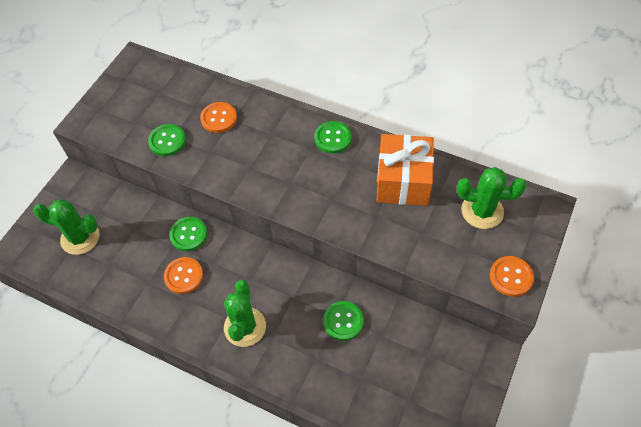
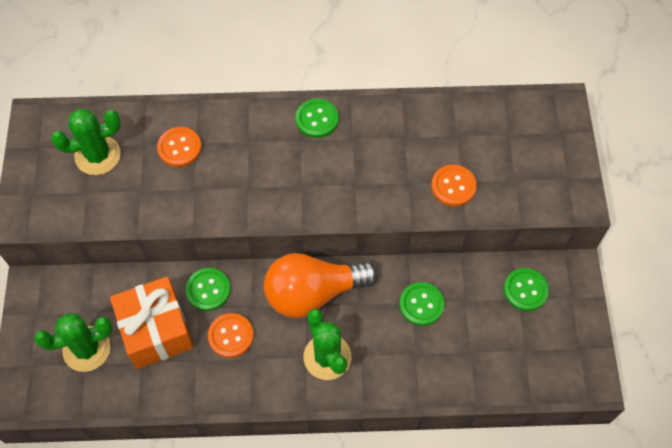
camera: 30 degrees left, 5 degrees up
green button [148,124,186,156] -> green button moved to [504,268,549,311]
orange gift [376,134,434,206] -> orange gift moved to [110,276,194,369]
green cactus [457,167,526,229] -> green cactus moved to [51,109,121,175]
orange button [490,256,534,297] -> orange button moved to [431,165,477,206]
none -> orange light bulb [264,253,378,318]

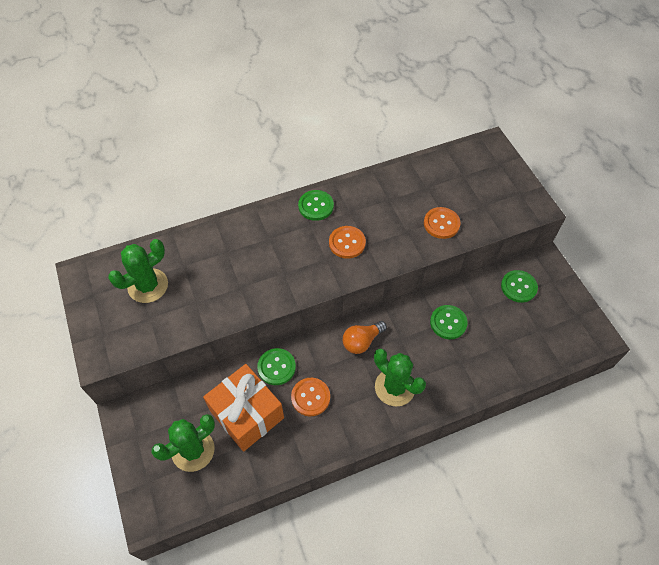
camera: 20 degrees left, 5 degrees down
orange button [157,127,202,167] -> orange button moved to [329,226,366,259]
orange light bulb [264,253,378,318] -> orange light bulb [343,321,387,354], size x0.53

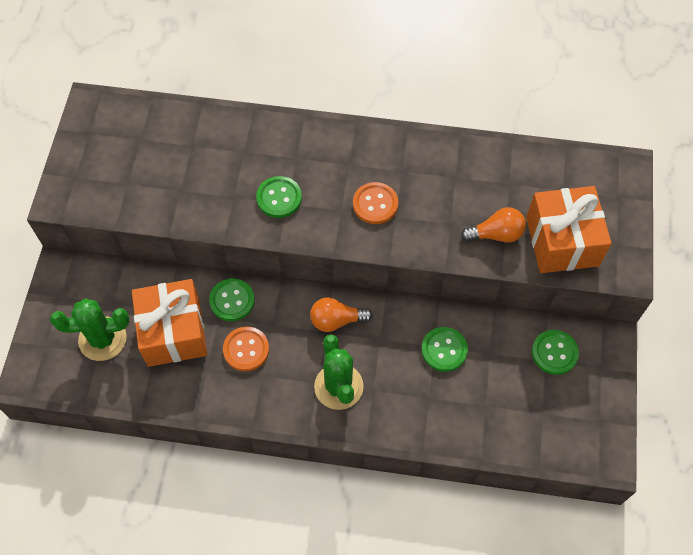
camera: 30 degrees right, 5 degrees up
green cactus [108,239,168,303] -> none
green button [298,190,334,221] -> green button moved to [256,176,302,218]
orange button [424,207,460,239] -> orange light bulb [461,207,526,243]
none -> orange gift [526,186,612,273]

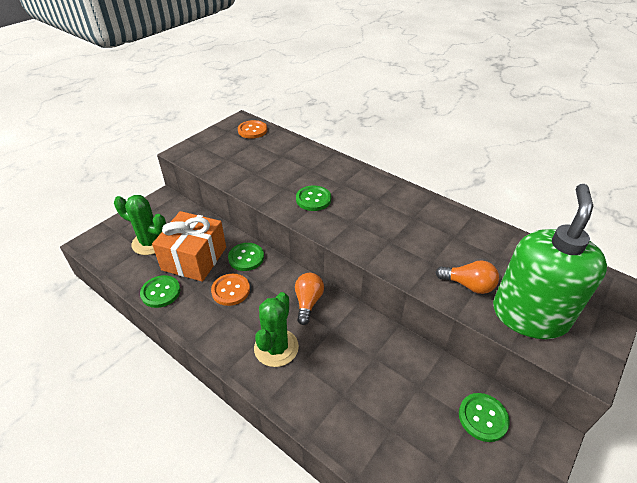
camera: 30 degrees right, 20 degrees down
orange light bulb [310,298,373,332] -> orange light bulb turned 75 degrees clockwise [295,273,324,325]
orange button [353,182,398,224] -> orange button moved to [238,120,267,139]
green button [422,327,468,372] -> green button moved to [140,275,180,308]
orange gift [526,186,612,273] -> green soap dispenser [493,184,607,339]

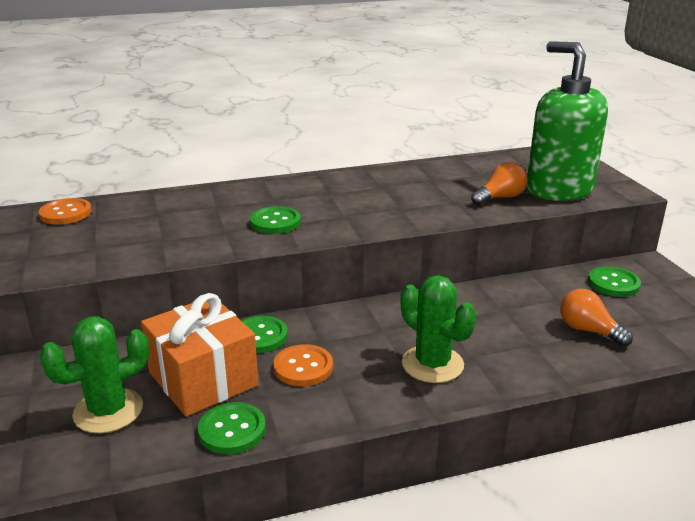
camera: 55 degrees left, 15 degrees down
orange light bulb [295,273,324,325] -> orange light bulb moved to [560,289,633,347]

